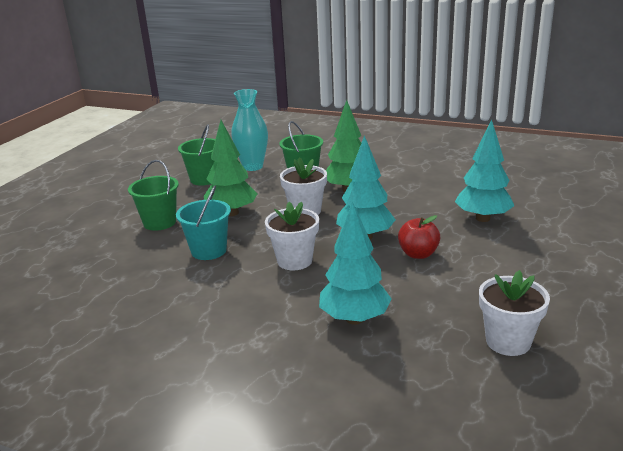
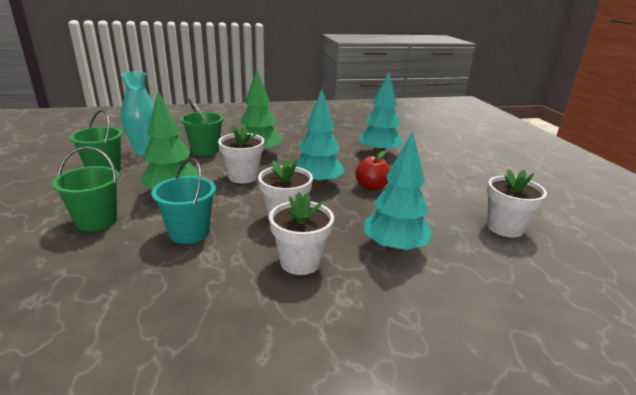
camera: 40 degrees left, 0 degrees up
none -> white flower pot [269,192,334,275]

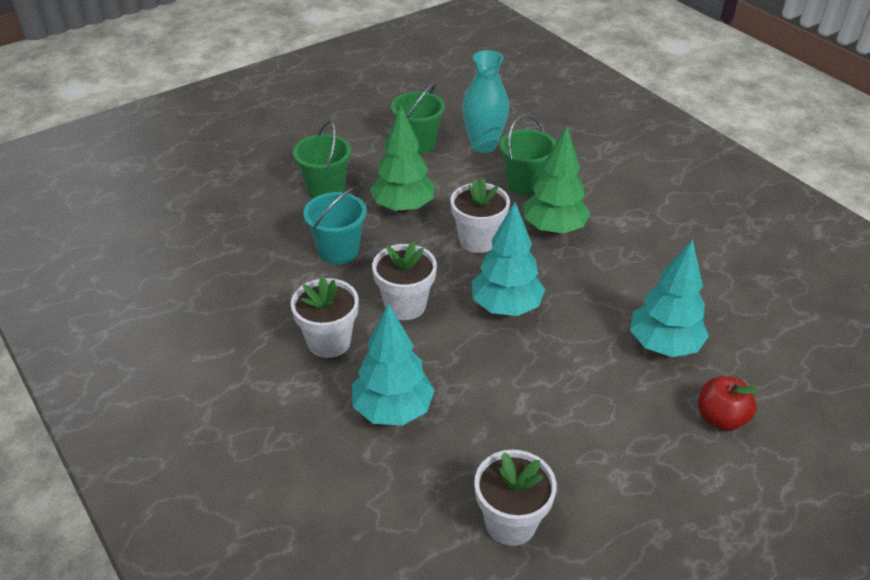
camera: 70 degrees right, 15 degrees up
red apple [355,151,390,190] -> red apple moved to [698,376,759,431]

